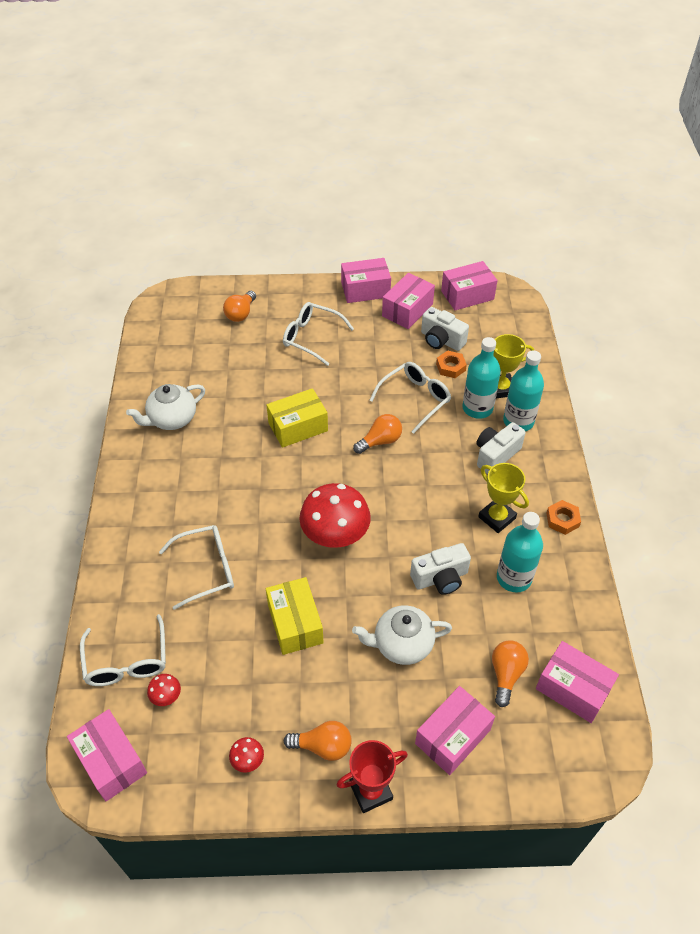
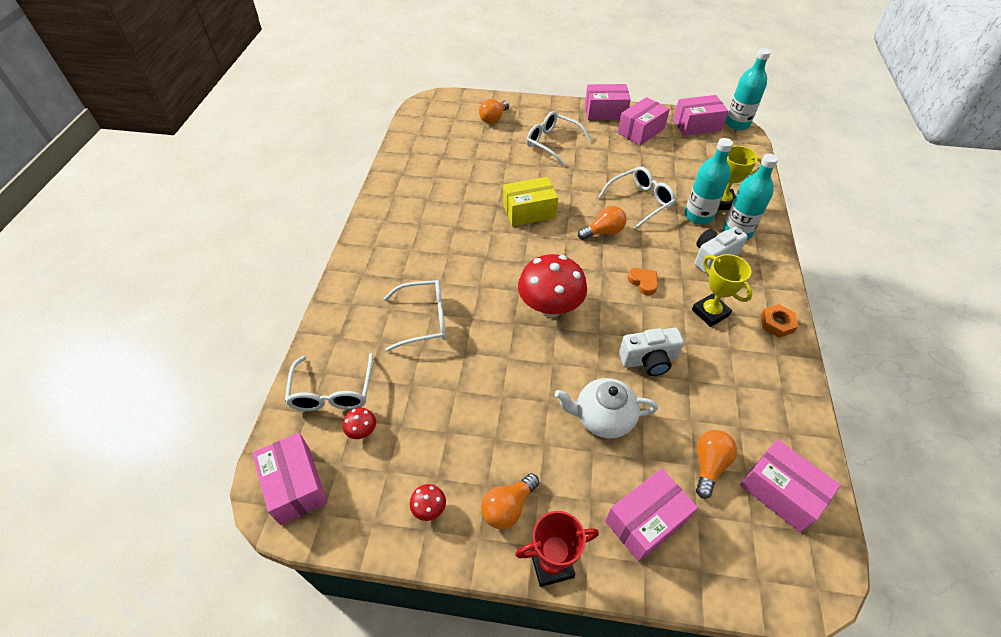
camera: 10 degrees right, 0 degrees up
white teapot [126,384,205,430] -> none
yellow box [266,577,324,655] -> none
orange light bulb [284,721,352,761] -> orange light bulb turned 120 degrees clockwise [481,473,539,529]
white camera [421,307,469,351] -> none
orange nut [436,351,467,378] -> none
turquoise bottle [497,512,543,593] -> turquoise bottle moved to [725,48,771,130]
none -> orange heart [628,268,658,295]

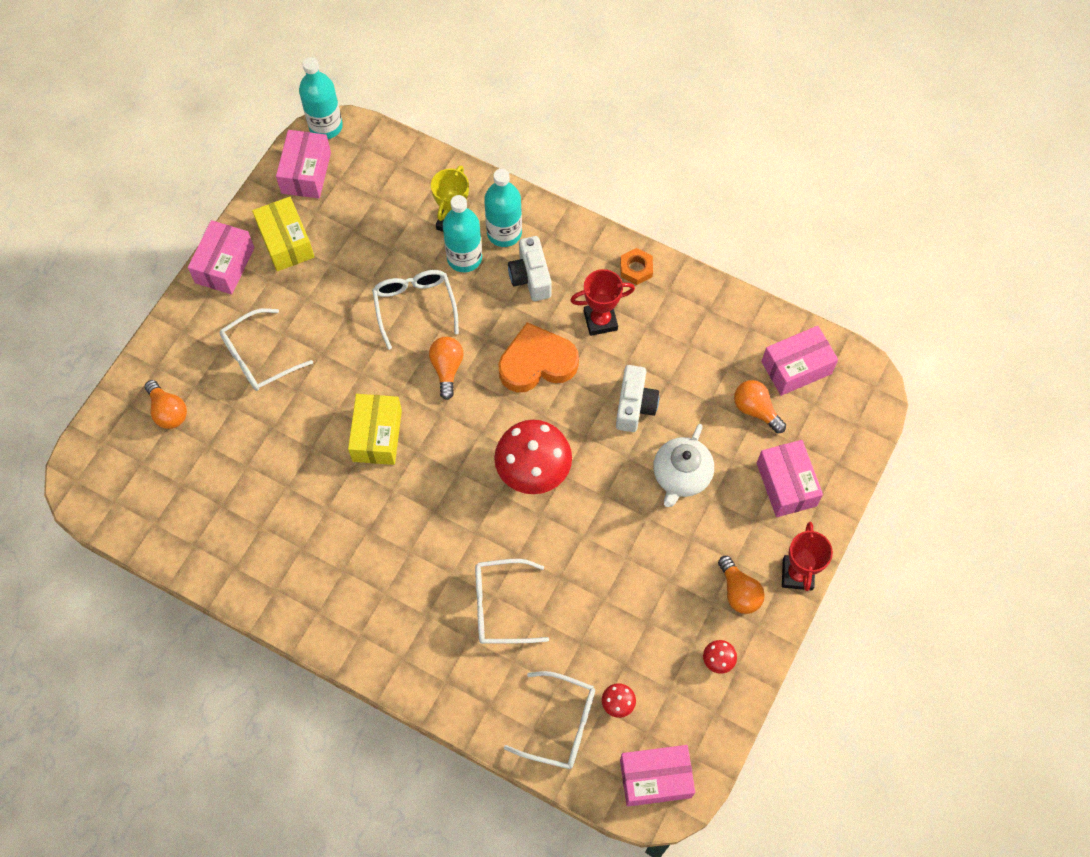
camera: 70 degrees left, 15 degrees up
white glasses [383,280,446,351] -> white glasses turned 105 degrees counterclockwise [475,559,549,644]
pink box [618,97,670,145] -> yellow box [252,197,314,271]
orange heart [628,268,658,295] -> orange heart [498,322,579,392], size x2.12
yellow trophy [692,254,752,327] -> red trophy [570,269,635,336]

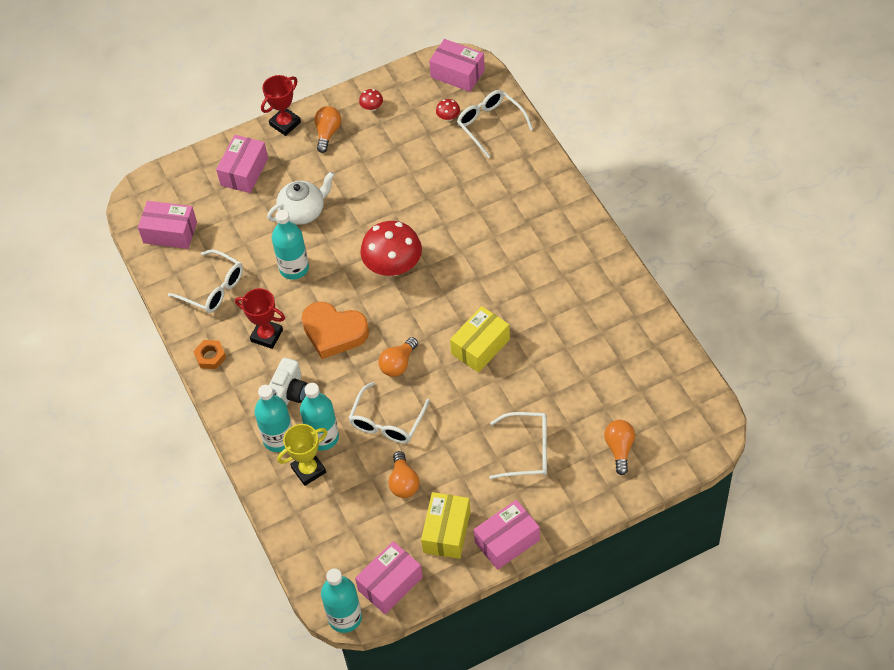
camera: 140 degrees left, 10 degrees down
white glasses [475,559,549,644] -> white glasses moved to [168,249,243,313]
white camera [616,365,659,432] -> turquoise bottle [272,210,309,280]
orange light bulb [734,380,786,433] -> orange light bulb moved to [388,451,419,498]

